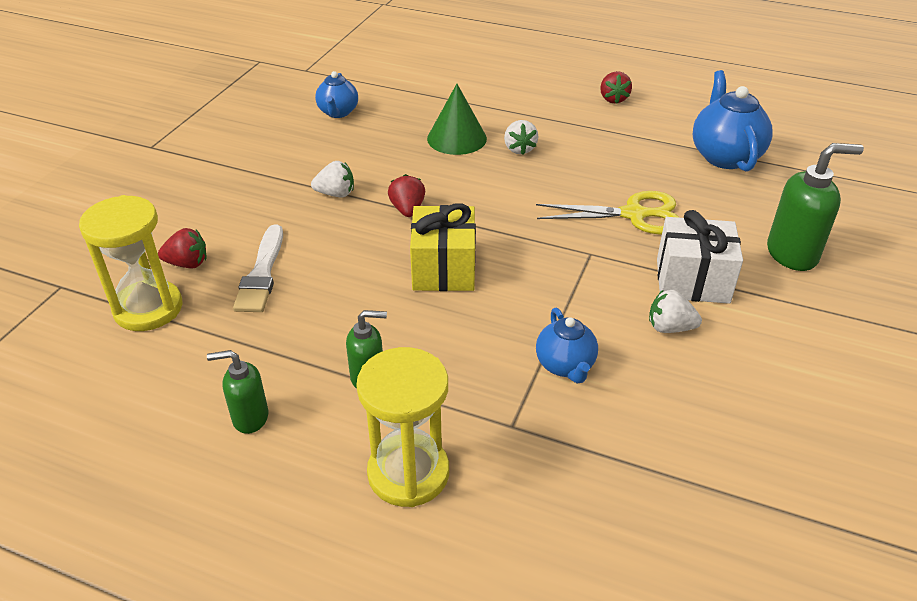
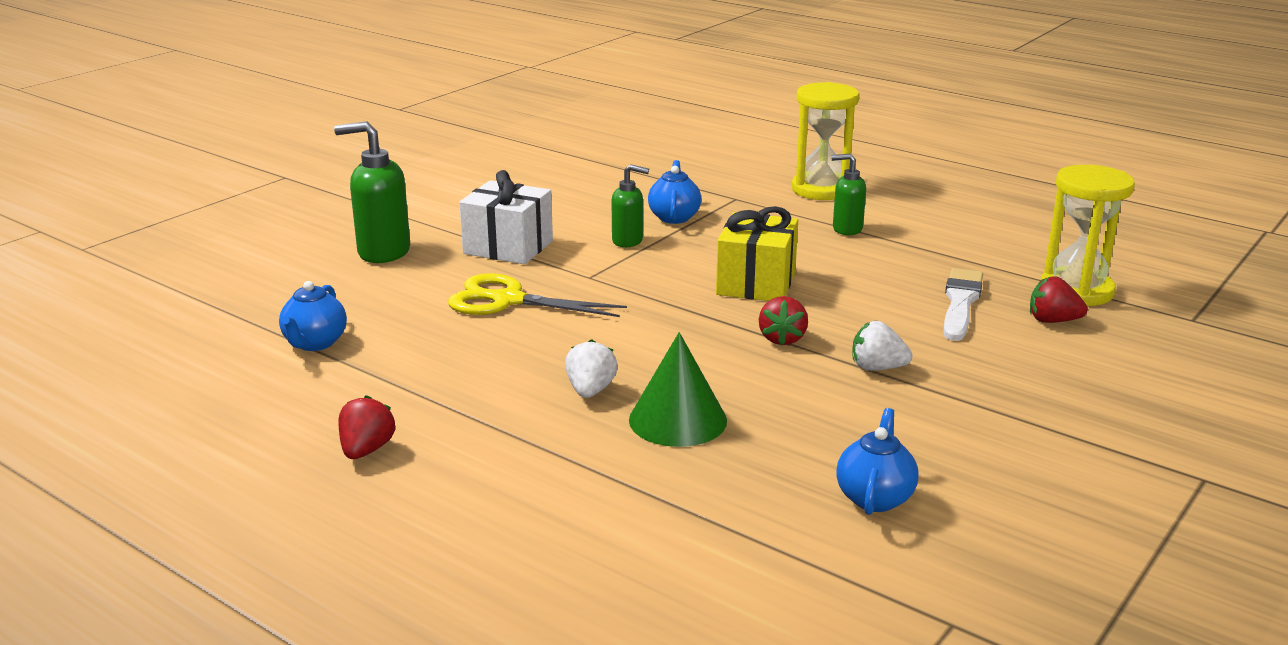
camera: 165 degrees left, 15 degrees down
green soap dispenser [207,350,268,434] -> green soap dispenser moved to [611,164,649,247]
white strawberry [649,289,702,333] -> none
blue teapot [693,70,773,172] -> blue teapot [279,281,347,351], size x0.61

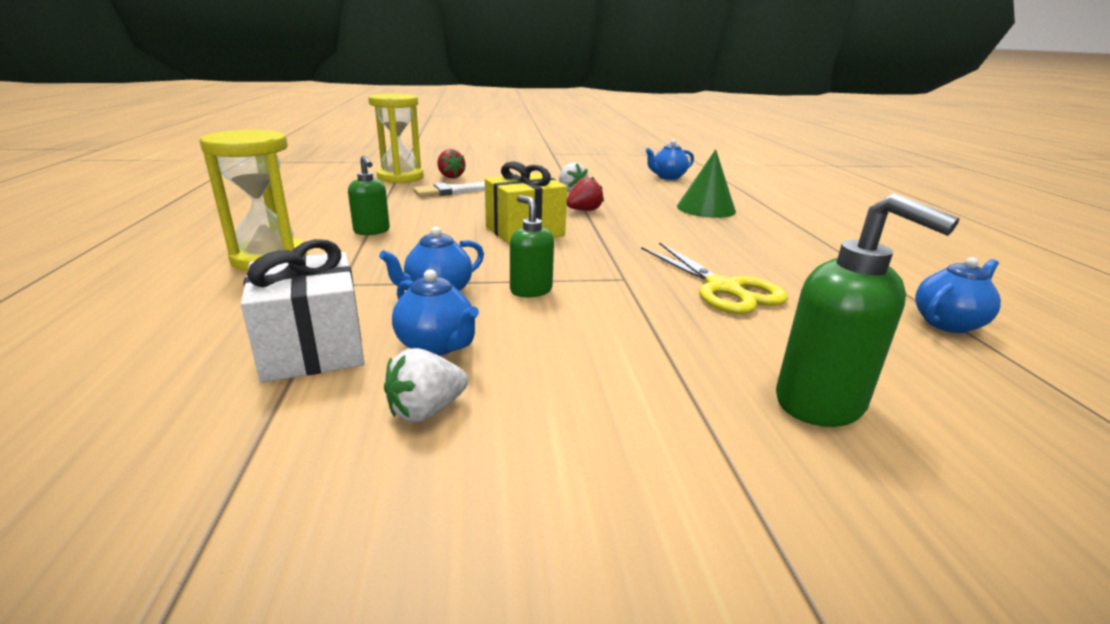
camera: 135 degrees left, 0 degrees up
red strawberry [338,395,395,459] -> none
white gift [459,170,553,264] -> white gift moved to [241,239,364,383]
white strawberry [565,339,618,398] -> white strawberry moved to [384,348,468,423]
none -> blue teapot [392,269,479,356]

